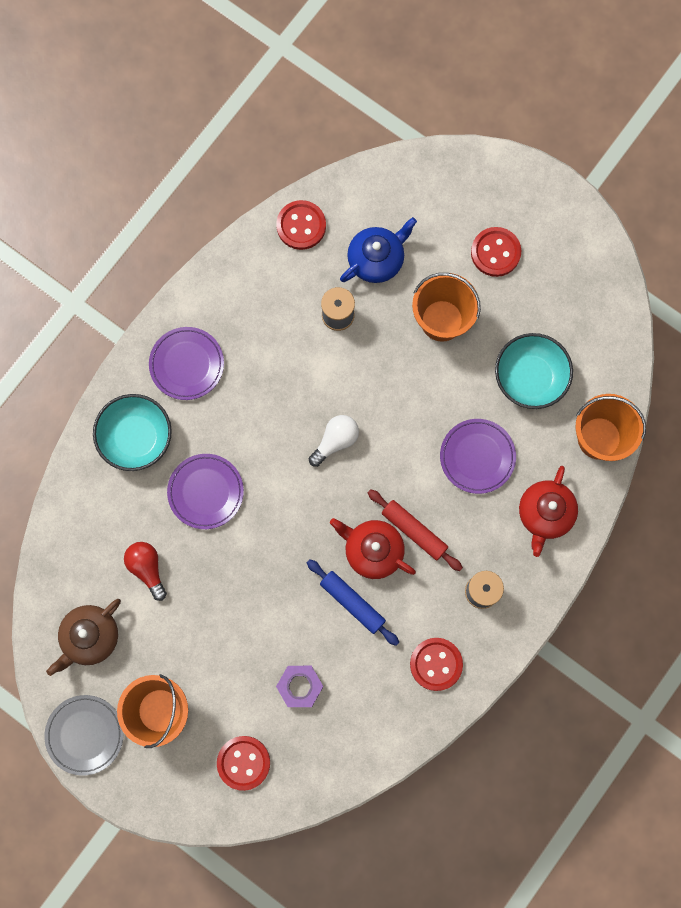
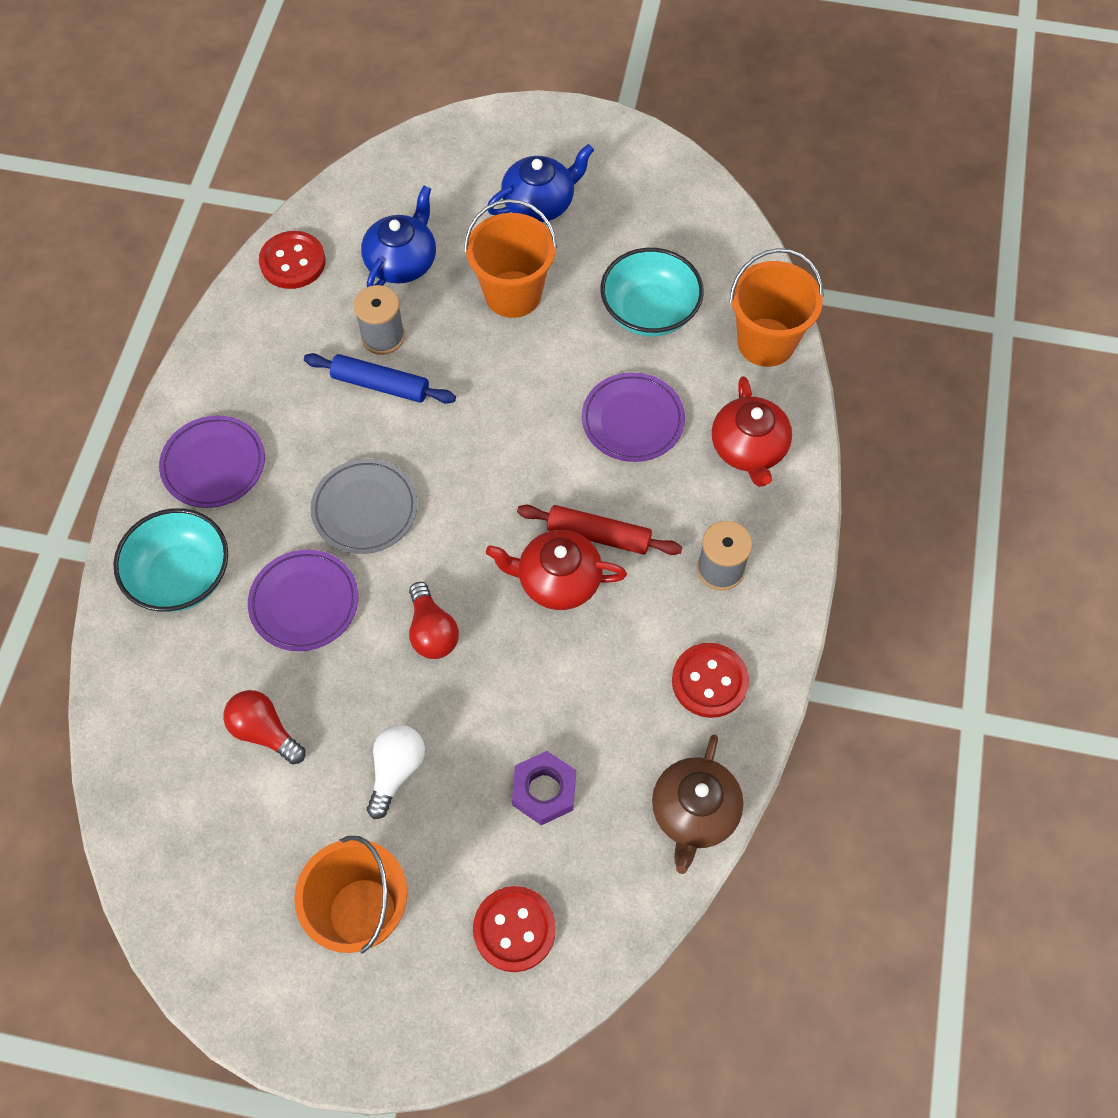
camera: 25 degrees left, 15 degrees down
grey plate [44,695,124,776] -> grey plate moved to [311,459,418,554]
brown teapot [46,599,121,676] -> brown teapot moved to [652,735,743,874]
blue rolling pin [307,559,399,646] -> blue rolling pin moved to [304,353,456,404]
white light bulb [309,415,359,467] -> white light bulb moved to [367,725,425,819]
red button [471,227,521,277] -> blue teapot [487,144,594,222]
none -> red light bulb [409,582,459,659]

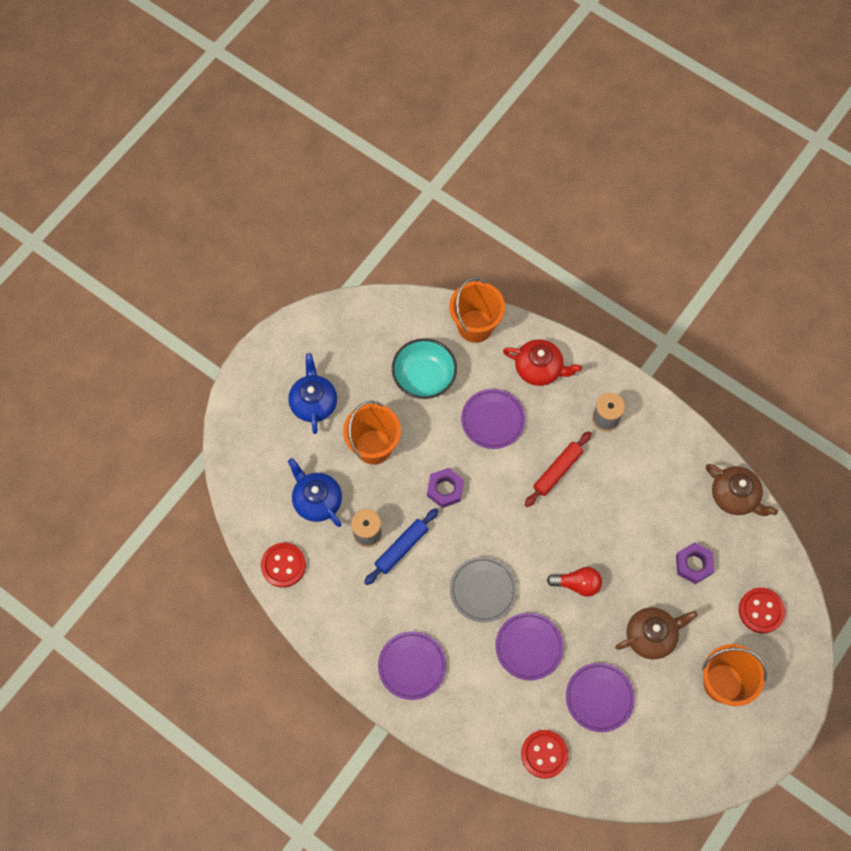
camera: 65 degrees left, 5 degrees up
turquoise bowl [113,508,228,612] -> none
red light bulb [223,690,305,764] -> purple plate [566,663,635,732]
white light bulb [367,725,425,819] -> brown teapot [615,607,698,659]
red teapot [486,530,627,610] -> none
red button [672,643,749,718] -> red button moved to [521,730,569,779]
none -> purple nut [427,468,464,508]

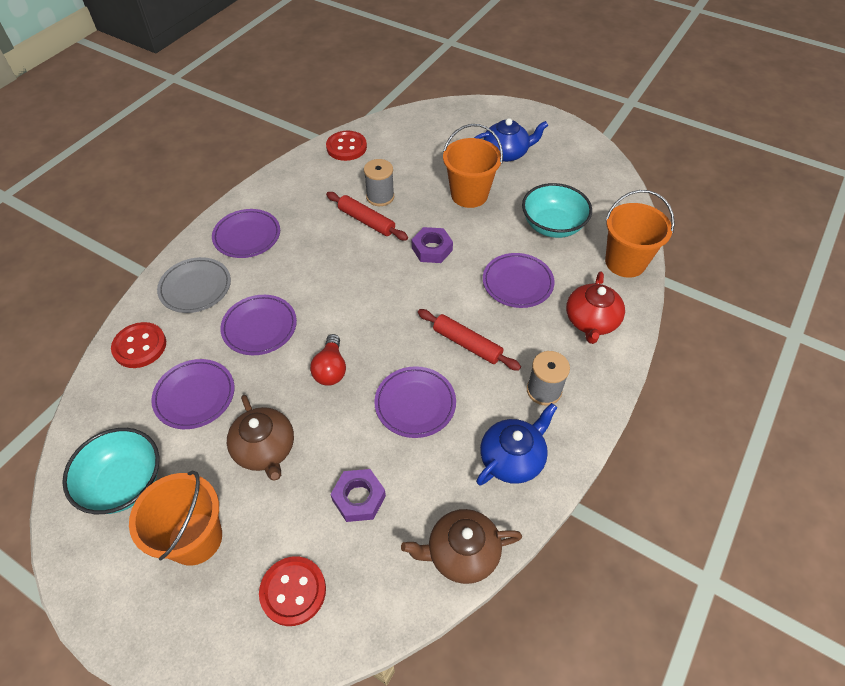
camera: 85 degrees right, 15 degrees down
blue teapot [288,458,342,527] -> blue teapot moved to [476,403,557,485]
blue rolling pin [364,508,438,585] -> red rolling pin [326,192,408,240]
grey plate [450,556,517,622] -> grey plate moved to [157,257,231,313]
brown teapot [706,464,778,516] -> brown teapot turned 45 degrees clockwise [401,509,522,584]
none -> turquoise bowl [62,428,159,514]
none -> purple plate [374,366,456,438]

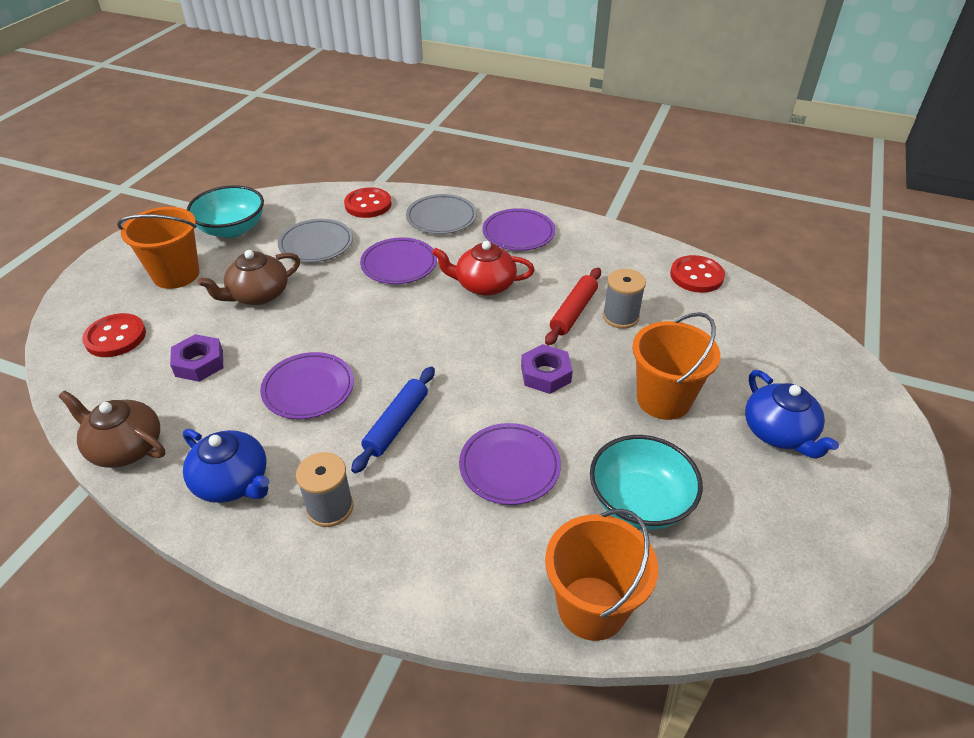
camera: 80 degrees right, 10 degrees down
purple plate [151,359,234,429] -> grey plate [278,219,353,262]
red light bulb [310,334,346,386] -> none
brown teapot [401,509,522,584] -> brown teapot turned 45 degrees counterclockwise [58,391,165,468]
red rolling pin [418,309,521,371] -> blue rolling pin [351,366,435,474]
red teapot [566,271,625,344] -> red teapot moved to [432,241,535,296]

